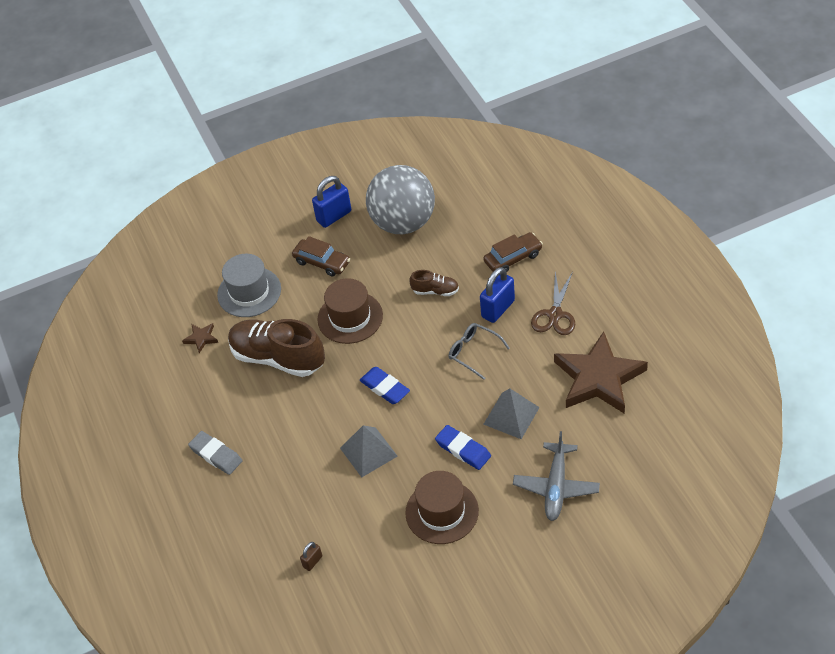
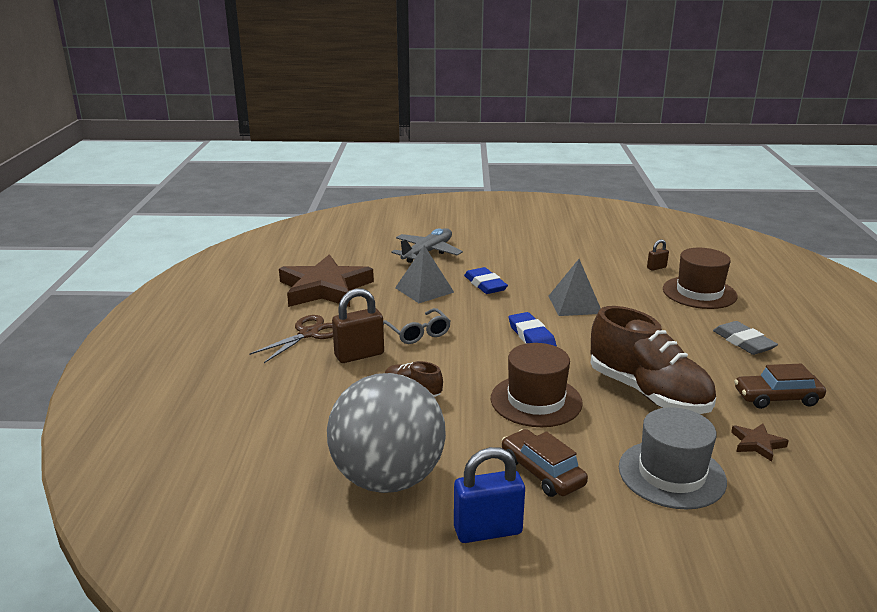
camera: 160 degrees left, 25 degrees down
brown hat [405,471,479,544] -> brown hat moved to [663,248,737,309]
blue padlock [480,267,515,323] -> brown padlock [332,288,384,363]
brown car [484,232,543,272] -> brown car moved to [734,364,826,409]

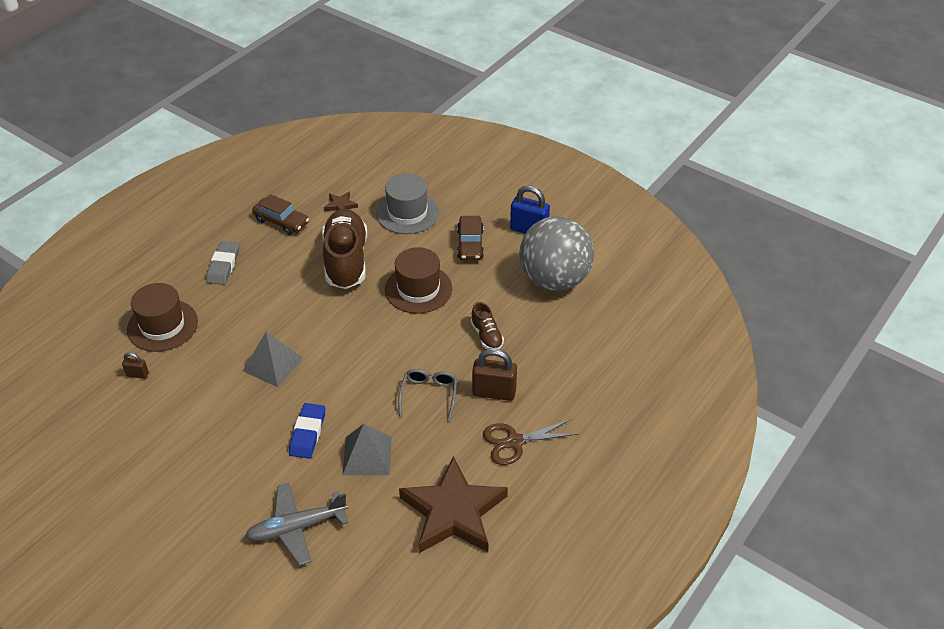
camera: 145 degrees left, 20 degrees up
blue eraser [509,312,557,347] -> none

